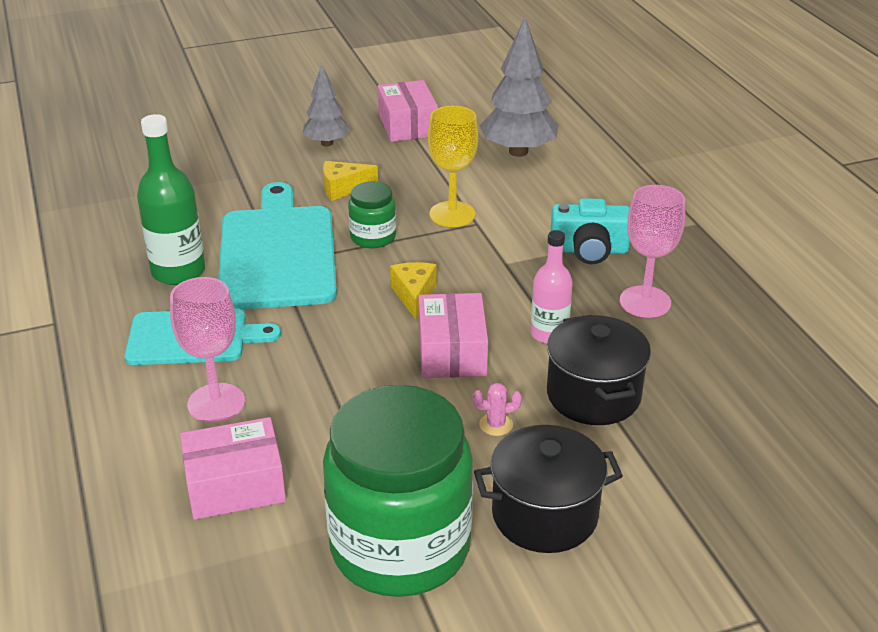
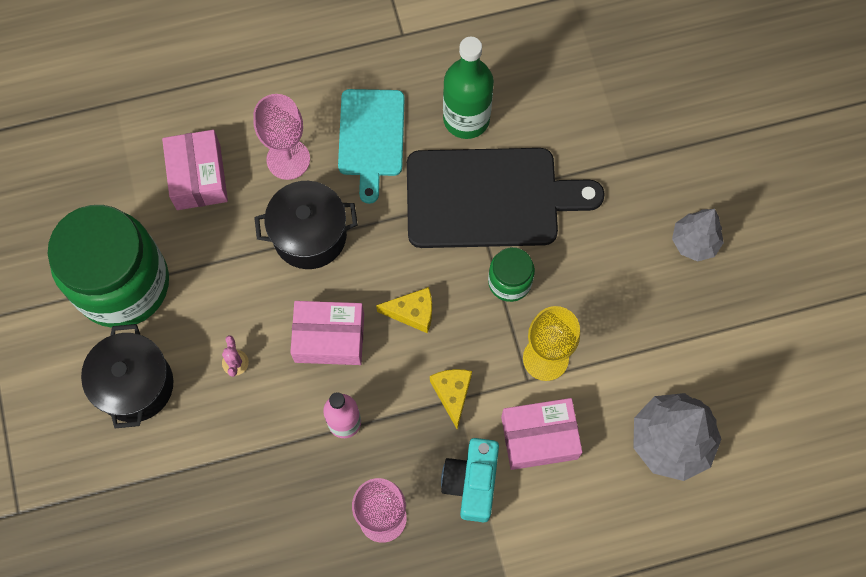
camera: 95 degrees right, 35 degrees up
turquoise cutting board [218,182,337,309] -> black cutting board [407,148,605,248]
yellow cheese [323,161,378,201] -> yellow cheese moved to [430,369,472,429]
pink box [378,80,438,142] -> pink box moved to [501,398,582,470]
black pot [547,315,651,425] -> black pot moved to [254,181,358,269]

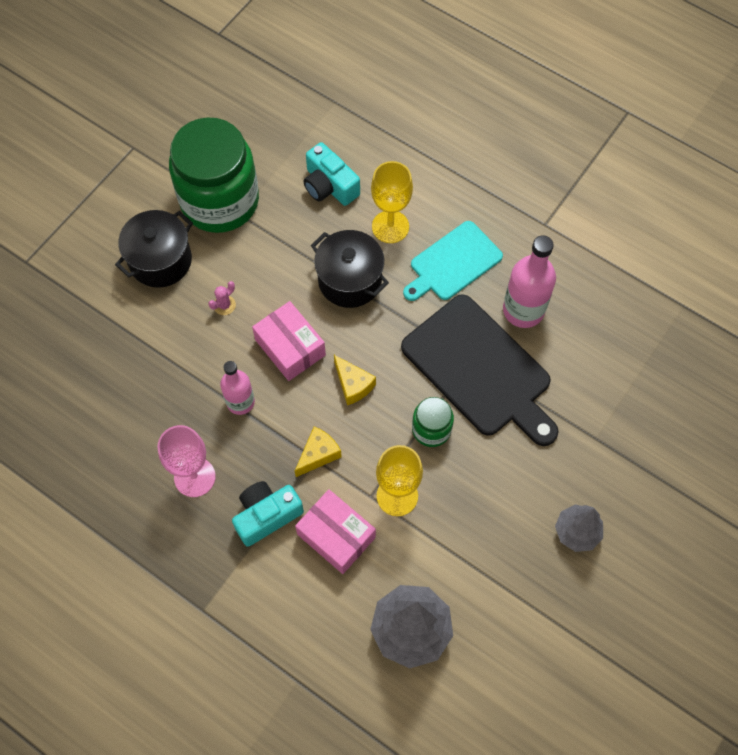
camera: 50 degrees right, 5 degrees down
pink box [162,130,228,210] -> turquoise camera [303,142,360,206]
pink goblet [253,94,310,180] -> yellow goblet [371,161,413,243]
green bottle [443,37,494,139] -> pink bottle [503,235,556,328]

